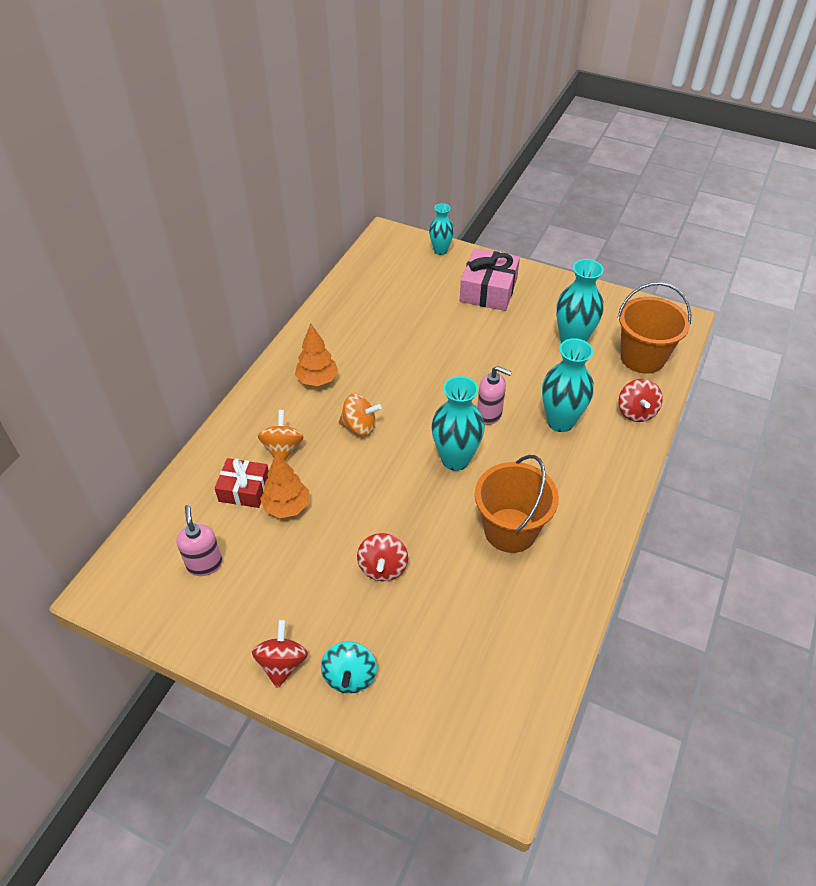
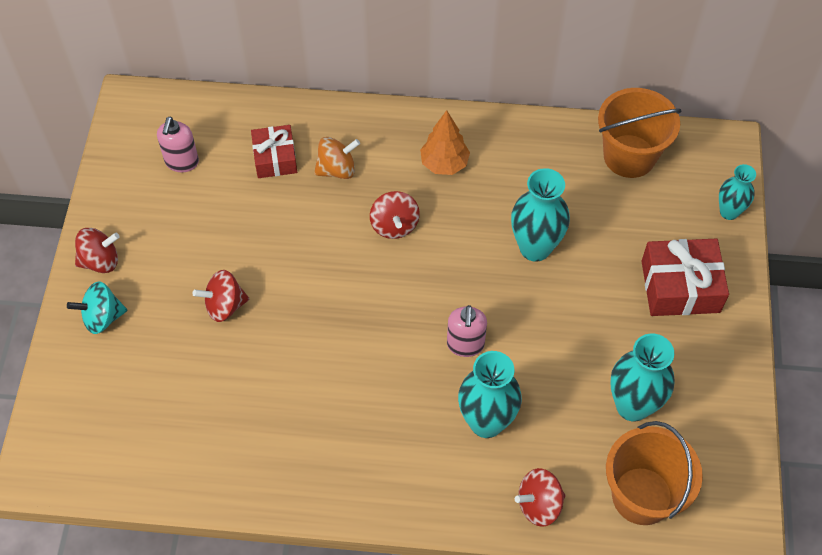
camera: 70 degrees right, 10 degrees up
pink soap dispenser [176,505,222,576] -> pink soap dispenser turned 135 degrees clockwise [157,117,199,172]
orange tree [260,453,309,518] -> none
orange spinning top [338,393,382,436] -> red spinning top [370,191,420,239]
turquoise vase [431,376,485,471] -> turquoise vase moved to [511,168,570,262]
pink gift [460,248,520,311] -> red gift [641,238,729,316]
orange bucket [475,455,559,553] -> orange bucket moved to [598,88,681,178]

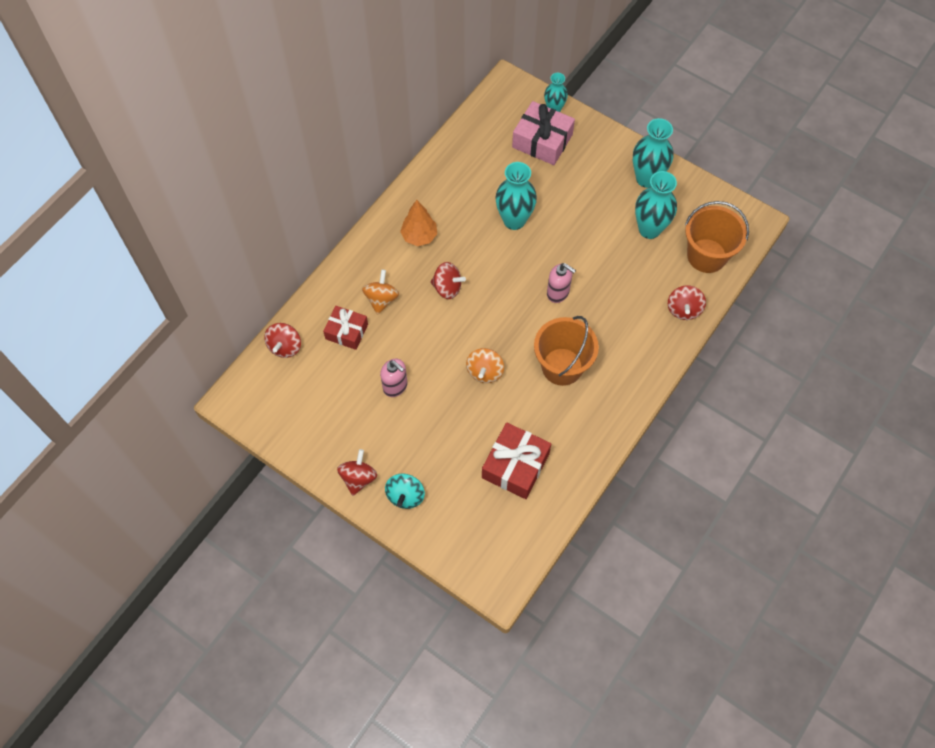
camera: 60 degrees left, 5 degrees up
pink soap dispenser [157,117,199,172] -> pink soap dispenser moved to [380,359,407,397]
red spinning top [193,270,249,322] -> red spinning top moved to [264,323,301,358]
turquoise vase [458,351,522,438] -> turquoise vase moved to [633,118,673,188]
orange bucket [598,88,681,178] -> orange bucket moved to [534,316,599,386]
red gift [641,238,729,316] -> red gift moved to [482,422,551,499]
none -> orange spinning top [466,348,504,383]
none -> pink gift [512,101,575,165]

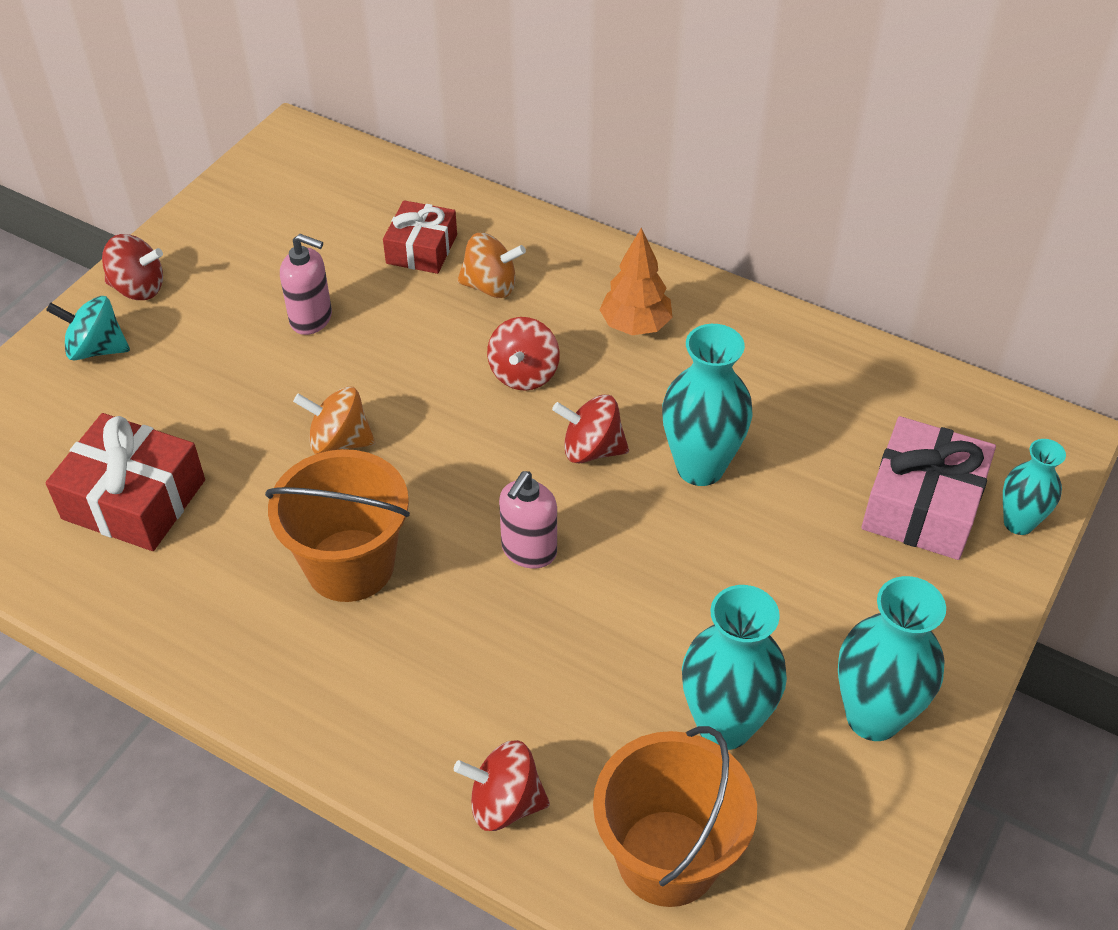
camera: 85 degrees right, 15 degrees down
red spinning top [264,323,301,358] -> red spinning top moved to [552,395,629,463]
pink soap dispenser [380,359,407,397] -> pink soap dispenser turned 105 degrees counterclockwise [280,234,332,335]

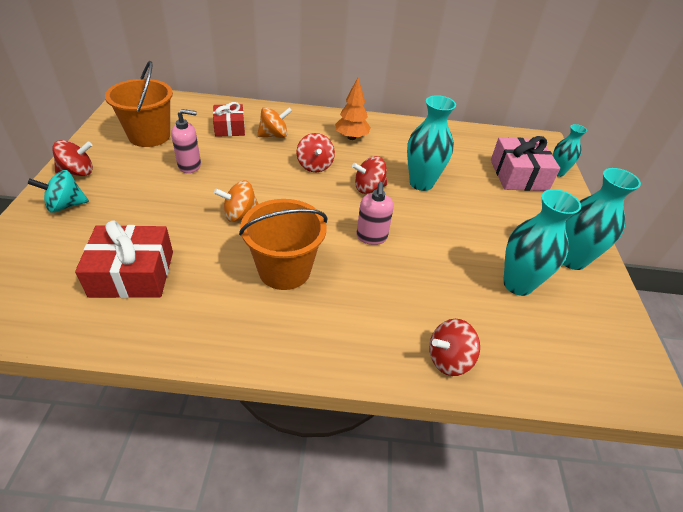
camera: 30 degrees left, 5 degrees down
orange bucket [593,726,757,907] -> orange bucket moved to [105,61,173,147]

